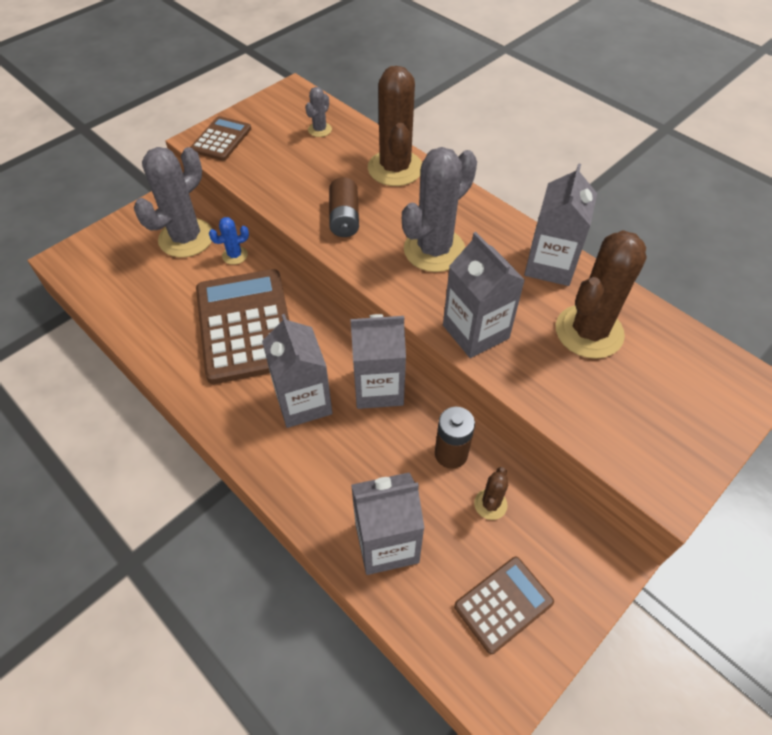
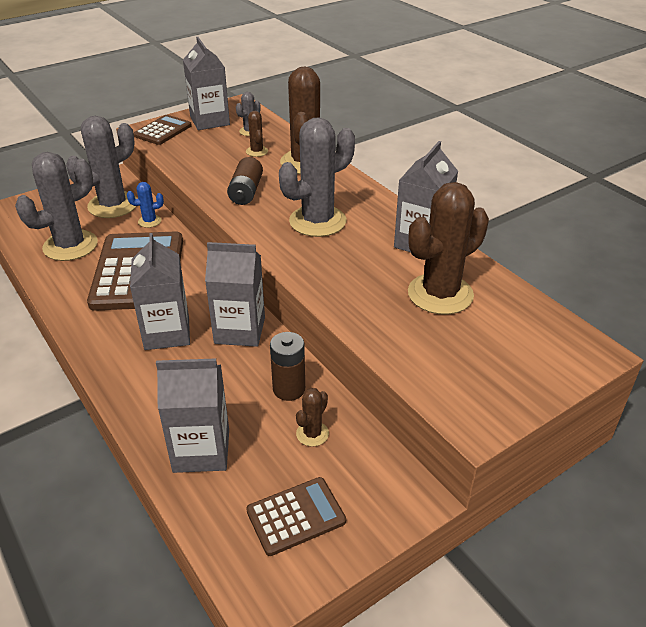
camera: 10 degrees right, 15 degrees down
grey carton [443,232,525,358] -> grey carton moved to [183,37,230,130]
none -> grey cactus [15,152,98,261]
none -> brown cactus [246,111,268,157]

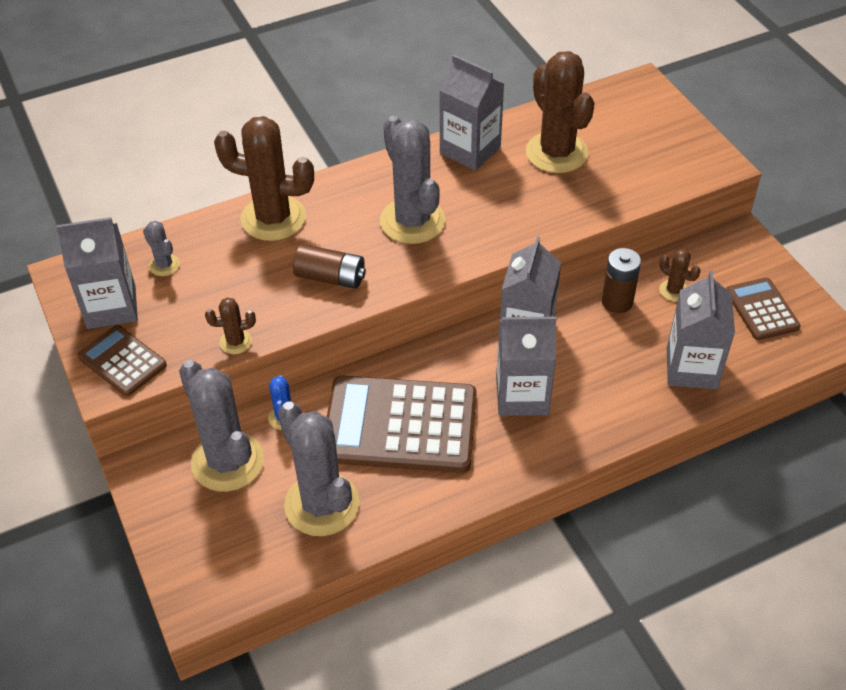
camera: 80 degrees left, 10 degrees up
brown cactus [246,111,268,157] -> brown cactus moved to [205,297,256,354]

